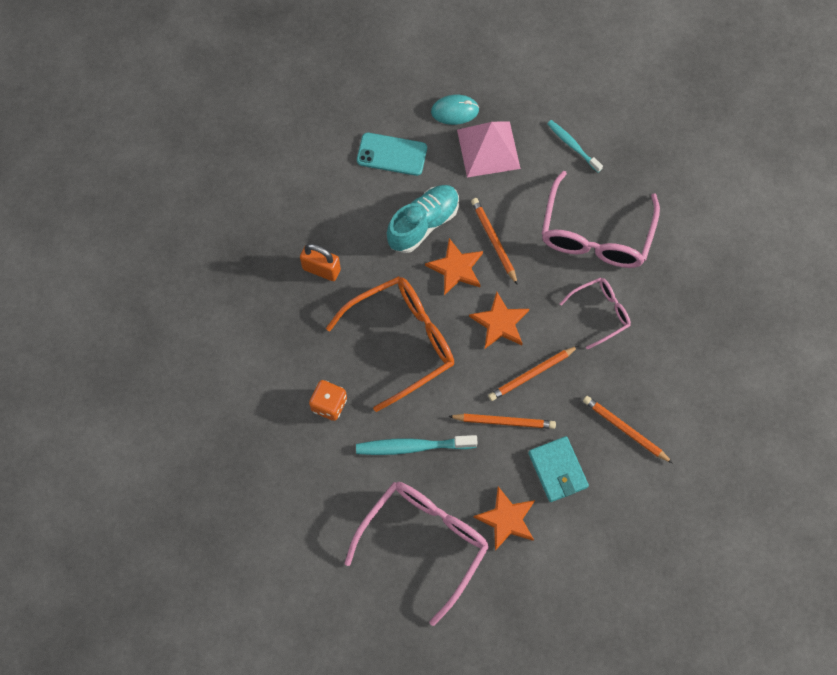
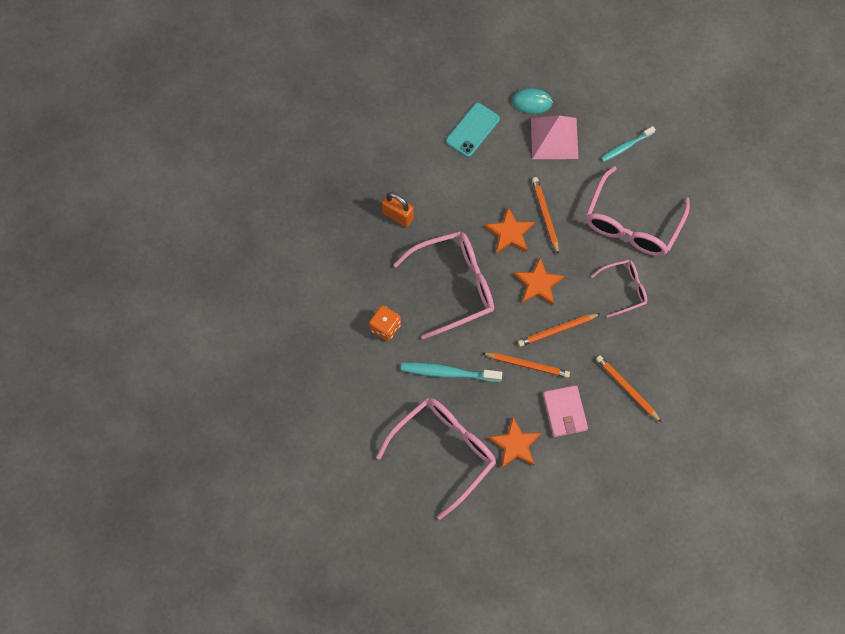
camera: 10 degrees right, 0 degrees up
orange glasses [326,276,454,412] -> pink glasses [393,231,494,340]
turquoise phone [357,133,427,176] -> turquoise phone turned 75 degrees counterclockwise [446,103,500,157]
turquoise shoe [387,185,459,253] -> none
turquoise wallet [528,436,589,502] -> pink wallet [543,385,588,437]
turquoise toothbrush [547,120,603,172] -> turquoise toothbrush turned 90 degrees counterclockwise [601,126,656,162]

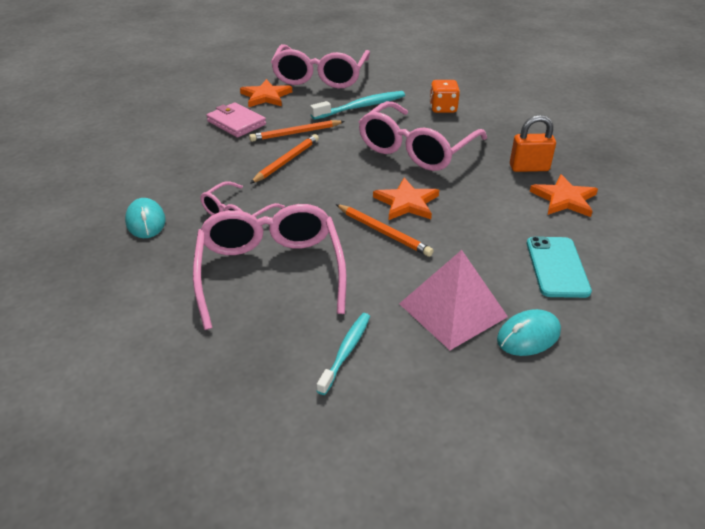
camera: 145 degrees right, 30 degrees down
orange star [513,258,565,305] -> orange star moved to [530,174,598,217]
orange pencil [596,355,662,423] -> none
none -> turquoise mouse [125,198,166,238]

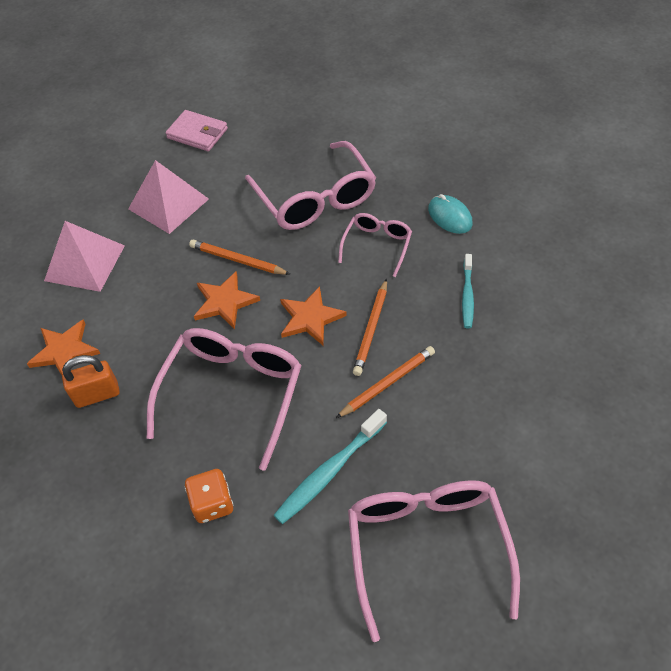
camera: 165 degrees right, 15 degrees up
pink wallet [206,102,266,137] -> pink wallet moved to [166,110,228,151]
orange star [240,79,292,107] -> orange star moved to [280,286,347,345]
turquoise toothbrush [317,313,370,395] -> turquoise toothbrush moved to [462,254,474,329]
turquoise mouse [497,309,561,356] -> none
turquoise phone [527,236,592,298] -> pink pyramid [44,221,125,292]

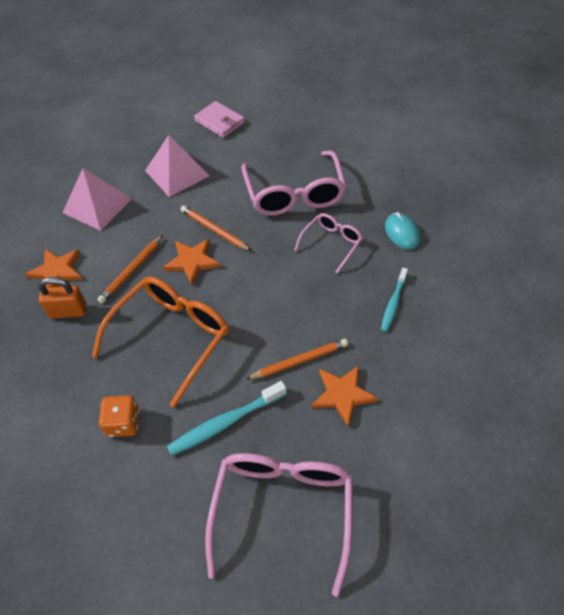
camera: 15 degrees right, 0 degrees up
pink glasses [147,328,302,471] -> orange glasses [92,276,229,407]
orange star [280,286,347,345] -> orange star moved to [312,365,378,427]
orange pencil [353,279,387,376] -> orange pencil moved to [97,235,163,303]

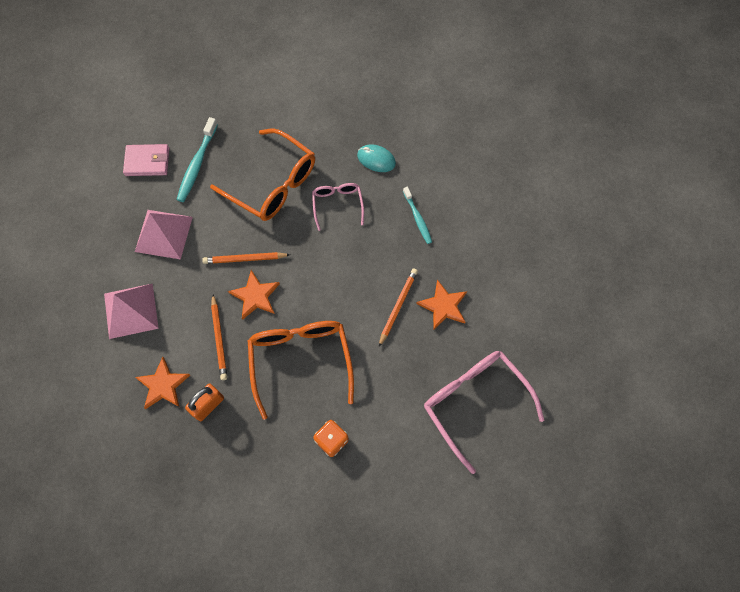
camera: 45 degrees left, 15 degrees up
turquoise toothbrush [167,381,287,456] -> turquoise toothbrush moved to [176,117,218,202]
pink glasses [242,151,347,216] -> orange glasses [210,128,315,221]

